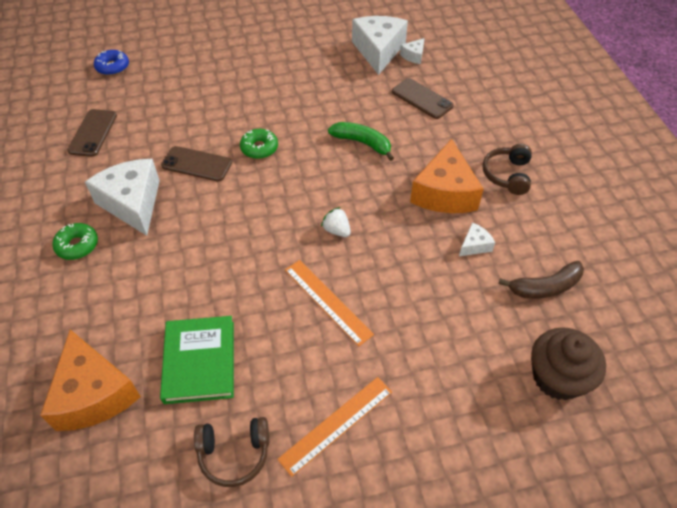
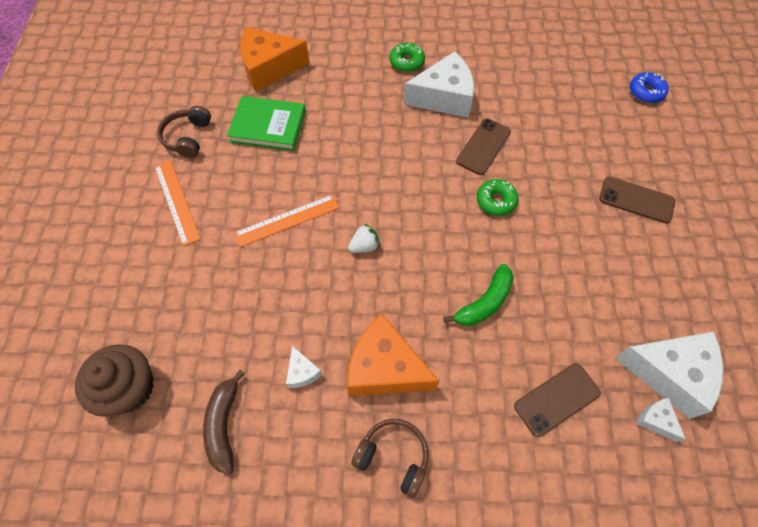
camera: 105 degrees right, 10 degrees up
brown phone [67,109,117,157] -> brown phone moved to [599,177,675,223]

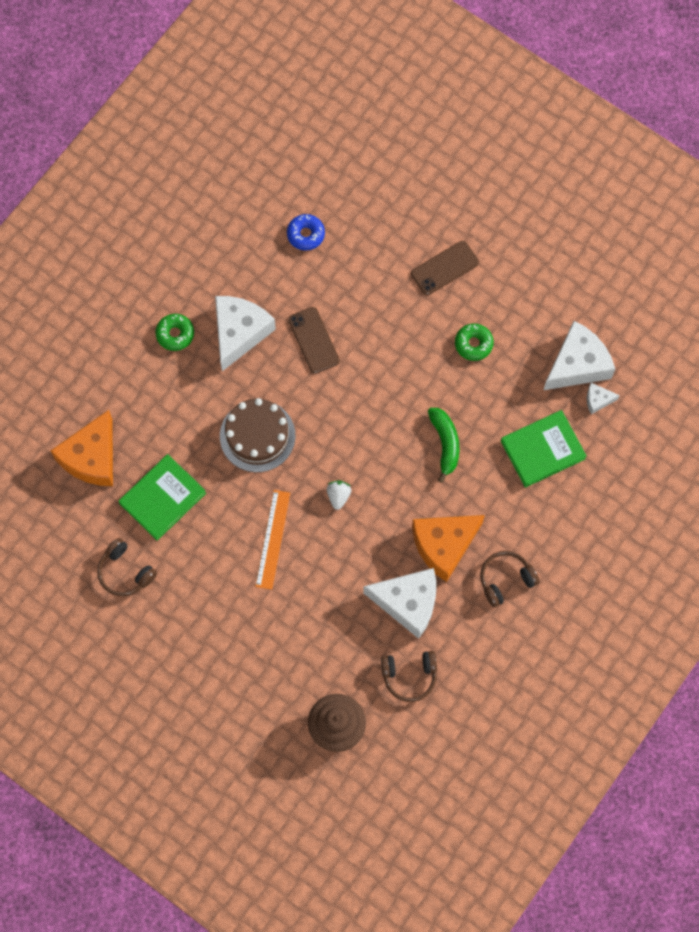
camera: 55 degrees left, 10 degrees up
orange ruler [154,161,201,246] -> none
brown banana [203,370,245,474] -> brown headphones [381,651,437,702]
white cheese [286,346,322,388] -> white cheese [363,568,436,639], size x2.22
green donut [477,179,519,216] -> green donut moved to [455,324,494,361]
brown phone [514,363,601,437] -> green book [501,410,587,488]
blue donut [630,72,669,103] -> blue donut moved to [287,214,325,251]
none -> brown cake [220,398,295,472]

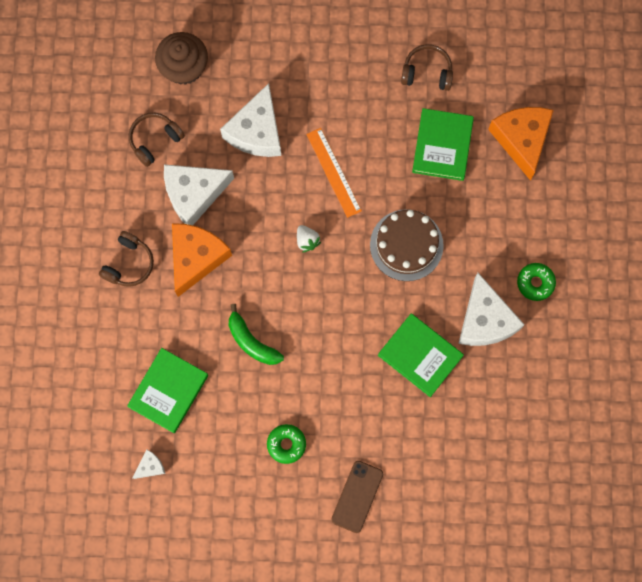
camera: 145 degrees right, 5 degrees up
blue donut [287,214,325,251] -> none
brown phone [288,307,340,374] -> green book [378,313,464,397]
white cheese [544,321,615,390] -> white cheese moved to [220,83,281,157]

